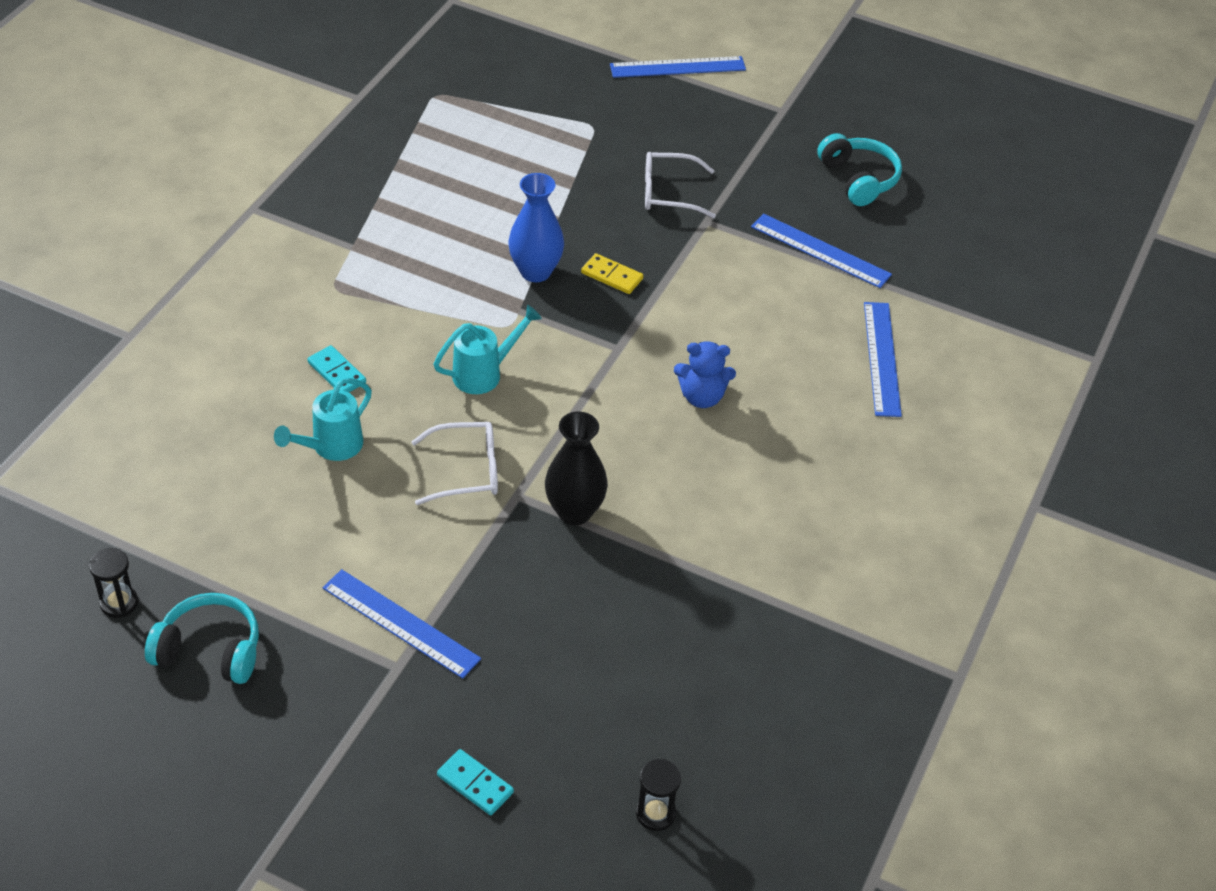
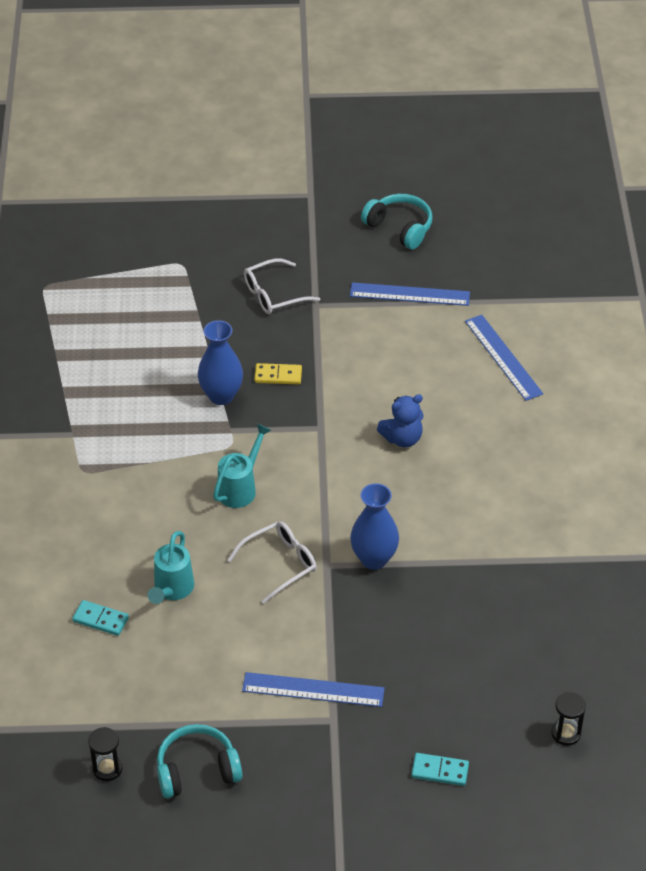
camera: 25 degrees left, 0 degrees up
turquoise domino [307,345,366,393] -> turquoise domino moved to [72,600,129,636]
black vase [545,412,608,525] -> blue vase [350,483,399,570]
blue ruler [610,56,746,78] -> none

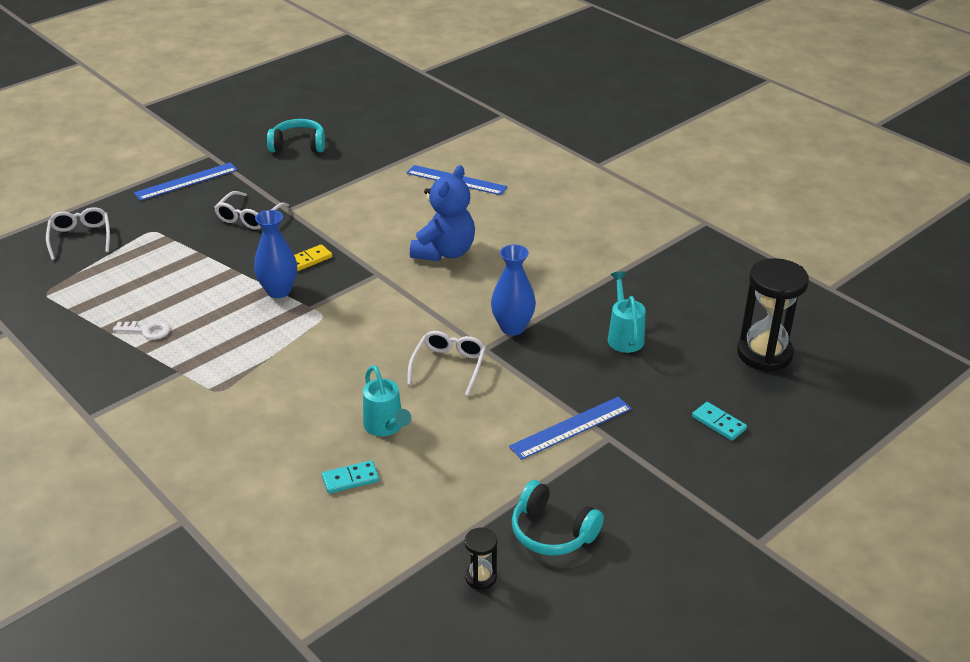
camera: 40 degrees left, 10 degrees down
turquoise headphones [157,724,242,798] -> turquoise headphones turned 90 degrees counterclockwise [512,480,604,556]
turquoise watering can [213,424,271,508] -> turquoise watering can moved to [608,271,646,353]
blue ruler [350,282,470,306] -> blue ruler moved to [134,162,238,201]
blue teddy bear [377,394,424,447] -> blue teddy bear [410,165,475,261], size x1.61
turquoise domino [412,753,469,786] -> turquoise domino turned 75 degrees clockwise [692,402,747,441]
black hourglass [551,692,586,746] -> black hourglass [737,258,809,372], size x2.13
none -> white glasses [46,207,110,260]
none -> white key [113,321,170,340]

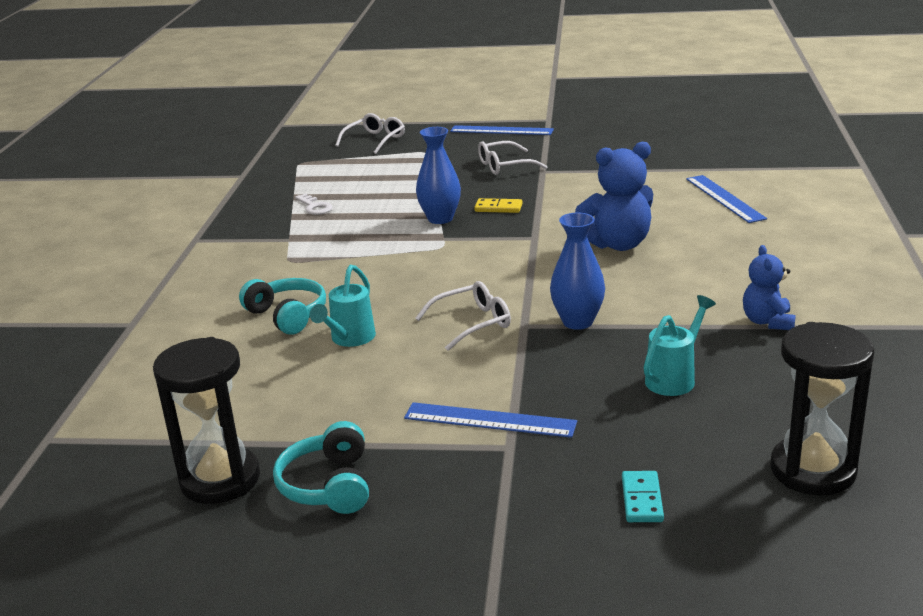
camera: 50 degrees right, 10 degrees down
turquoise headphones [267,119,325,152] -> turquoise headphones moved to [239,278,326,335]
turquoise domino [322,460,379,494] -> none
black hourglass [465,528,497,590] -> black hourglass [153,337,260,504], size x2.13
none -> blue teddy bear [743,245,796,330]

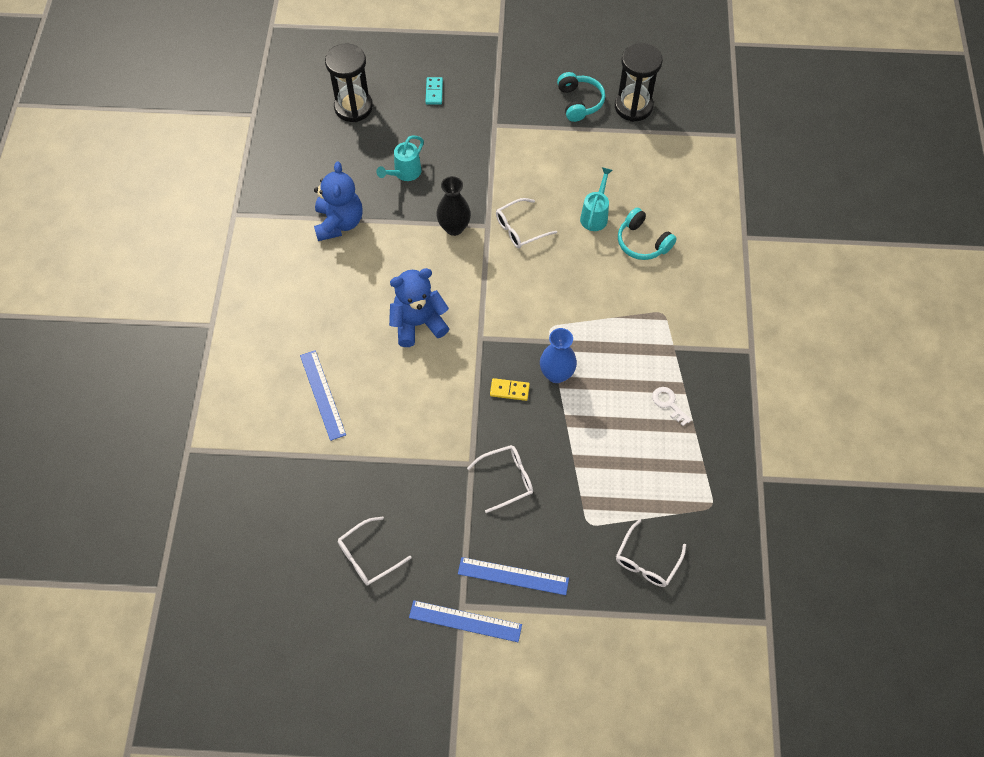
camera: 175 degrees right, 35 degrees up
blue ruler [404,402,577,438] -> blue ruler moved to [409,600,522,642]
blue vase [550,213,605,330] -> black vase [436,176,471,236]
blue teddy bear [743,245,796,330] -> blue teddy bear [314,162,363,241], size x1.61
none -> white glasses [338,517,411,586]

